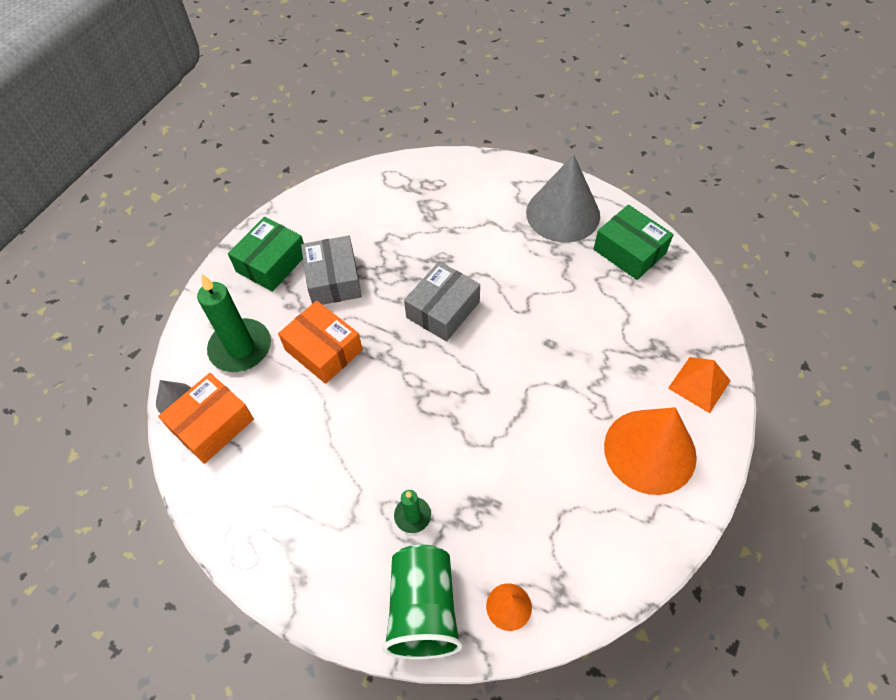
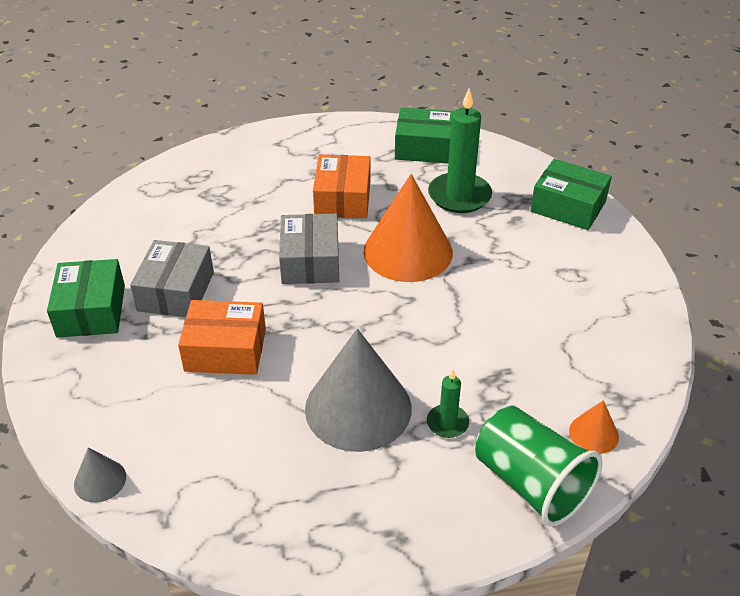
camera: 40 degrees left, 15 degrees down
orange box [158,373,254,464] -> orange box moved to [313,155,370,218]
green candle [197,274,271,372] -> green candle moved to [428,89,492,213]
grey box [301,235,362,305] -> grey box turned 60 degrees clockwise [130,240,214,317]
grey cone [526,154,600,243] -> grey cone moved to [305,329,412,452]
orange cone [604,407,697,495] -> orange cone moved to [363,174,453,282]
orange pyramid [668,357,731,413] -> green box [530,159,612,230]

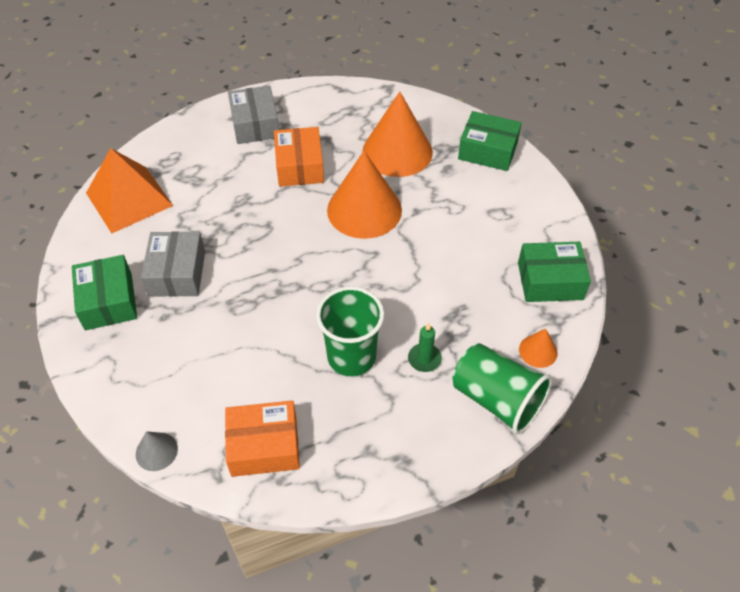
camera: 10 degrees left, 10 degrees up
orange box [178,300,266,375] -> orange box moved to [225,401,300,477]
grey box [279,214,339,284] -> grey box moved to [228,85,279,144]
grey cone [305,329,412,452] -> green cup [316,286,384,376]
green box [395,108,454,164] -> green box moved to [518,242,591,302]
green candle [428,89,492,213] -> orange cone [362,92,433,177]
none -> orange pyramid [86,148,173,233]

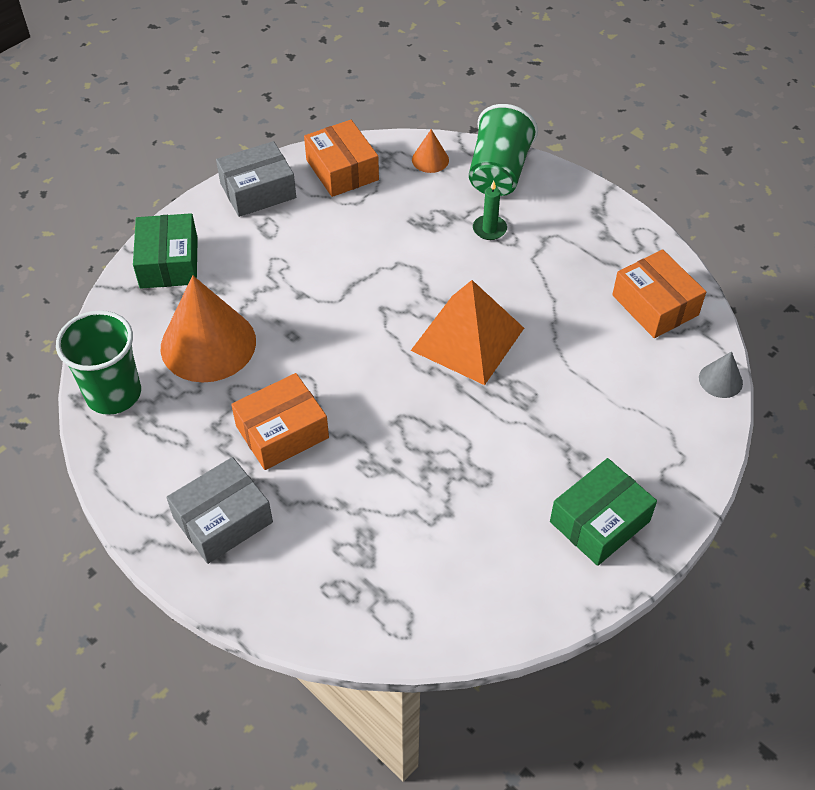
camera: 115 degrees left, 0 degrees up
orange pyramid [86,148,173,233] -> orange pyramid moved to [411,280,524,385]
grey box [141,231,205,297] -> grey box moved to [216,141,296,217]
green cup [316,286,384,376] -> green cup moved to [56,310,141,415]
orange cone [327,151,402,239] -> none
green box [518,242,591,302] -> orange box [304,120,379,197]

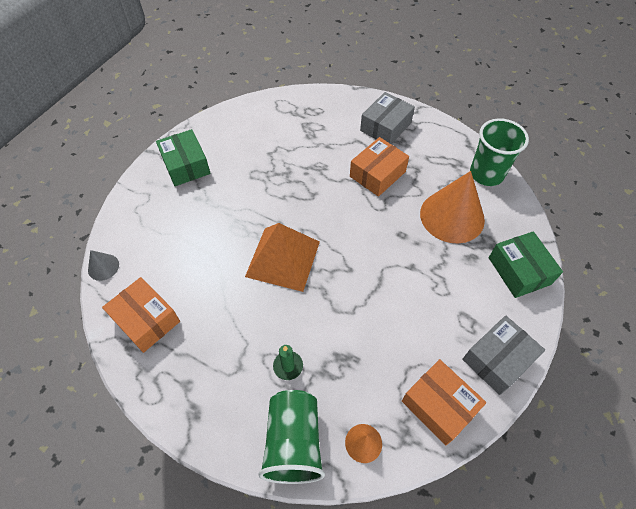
camera: 165 degrees right, 5 degrees up
green box [550,458,657,566] -> green box turned 60 degrees counterclockwise [156,129,211,186]

